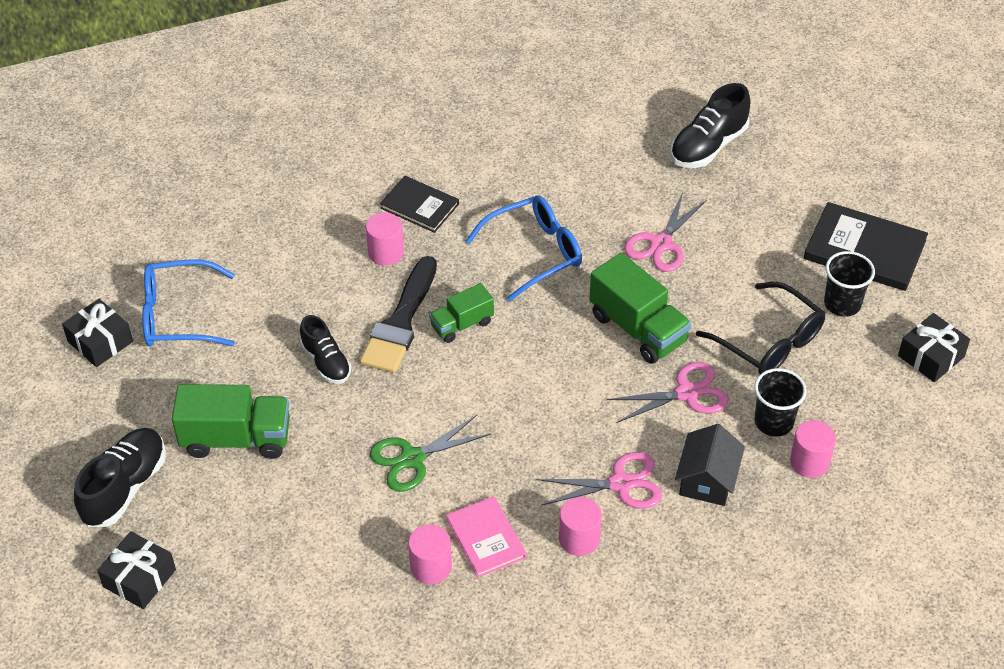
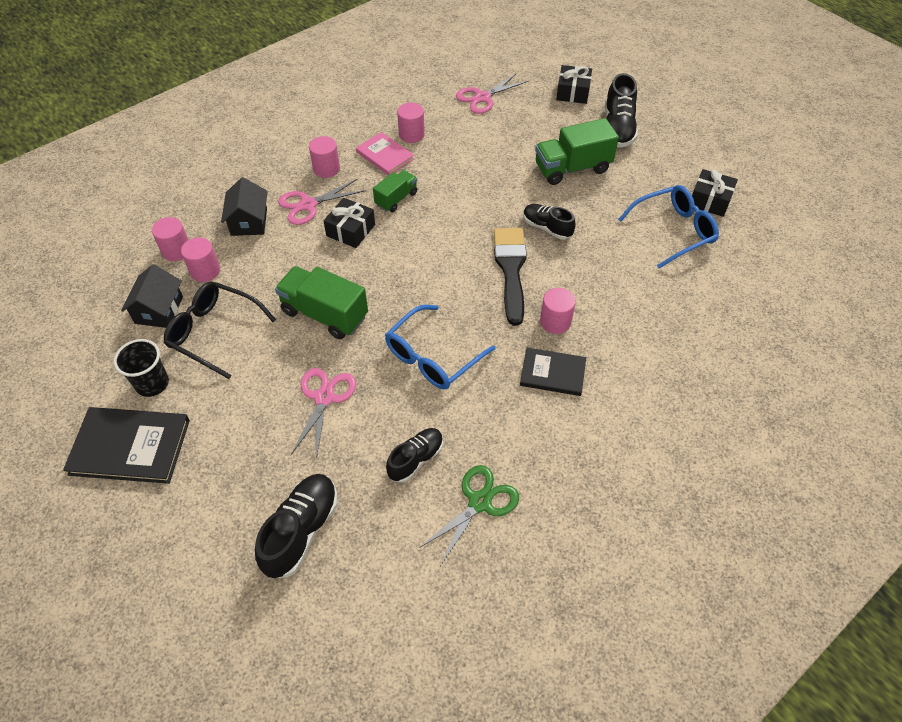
camera: 160 degrees right, 5 degrees up
green scissors [370,414,492,492] -> green scissors moved to [419,465,519,566]
green truck [429,283,494,343] -> green truck moved to [373,170,417,212]
pink scissors [607,362,729,423] -> pink scissors moved to [456,73,528,114]
black cup [754,368,807,437] -> pink cylinder [181,237,220,282]
black gift [898,313,970,382] -> black gift moved to [324,198,375,248]
none -> black house [121,264,183,328]
none -> black shoe [386,428,443,483]

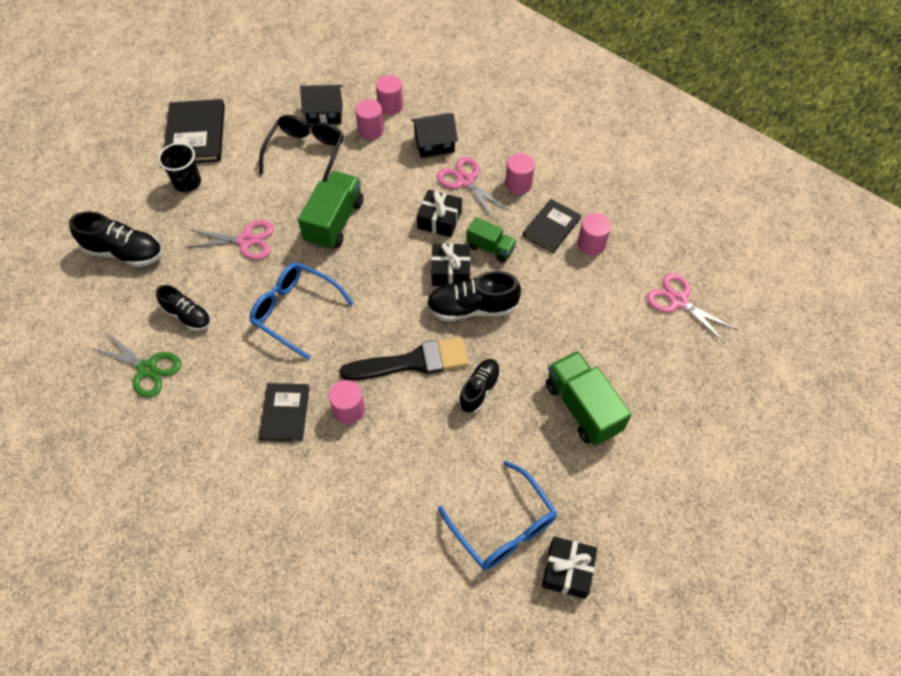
camera: 80 degrees right, 5 degrees up
black cup [114,339,169,397] -> black cup moved to [158,143,201,192]
pink book [356,132,414,175] -> black book [523,199,582,253]
black gift [556,65,592,104] -> black gift moved to [431,243,470,286]
black shoe [605,73,638,148] -> black shoe moved to [427,271,521,321]

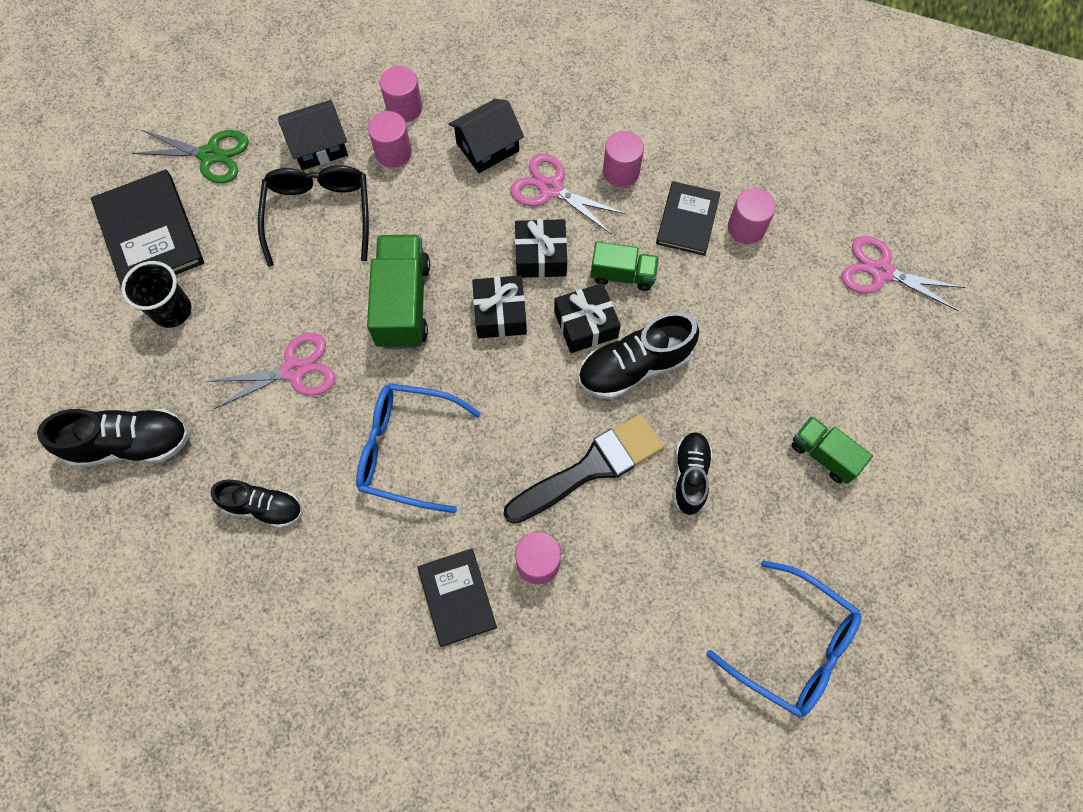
camera: 20 degrees left, 10 degrees up
green scissors [91,332,181,398] -> green scissors moved to [132,130,249,184]
black gift [542,536,597,599] -> black gift moved to [472,275,527,338]
green truck [546,351,632,446] -> green truck [792,416,873,484], size x0.60

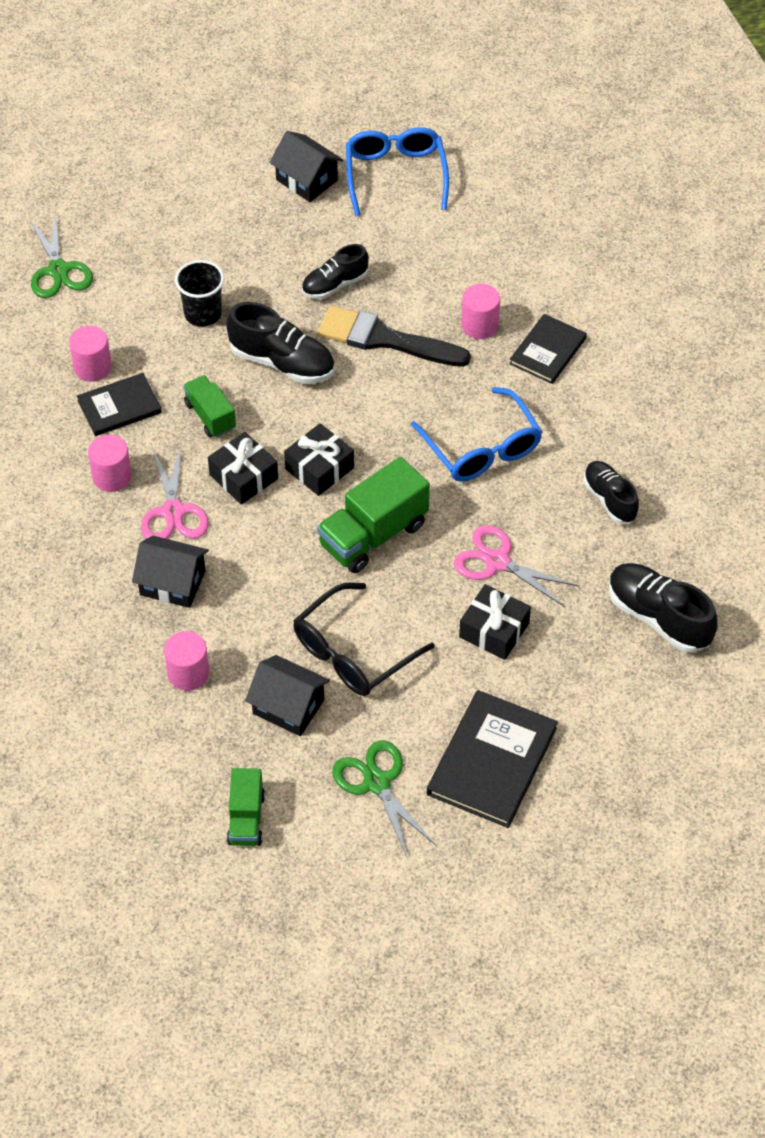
camera: 130 degrees left, 15 degrees down
black cup [121,261,191,328] -> black cup moved to [175,260,224,327]
pink cylinder [368,111,412,168] -> none
black gift [554,283,621,353] -> black gift moved to [459,584,531,660]
green truck [792,416,873,484] -> green truck moved to [227,768,265,846]
pink scissors [841,236,965,311] -> green scissors [29,212,93,298]
none -> black house [269,131,343,202]

